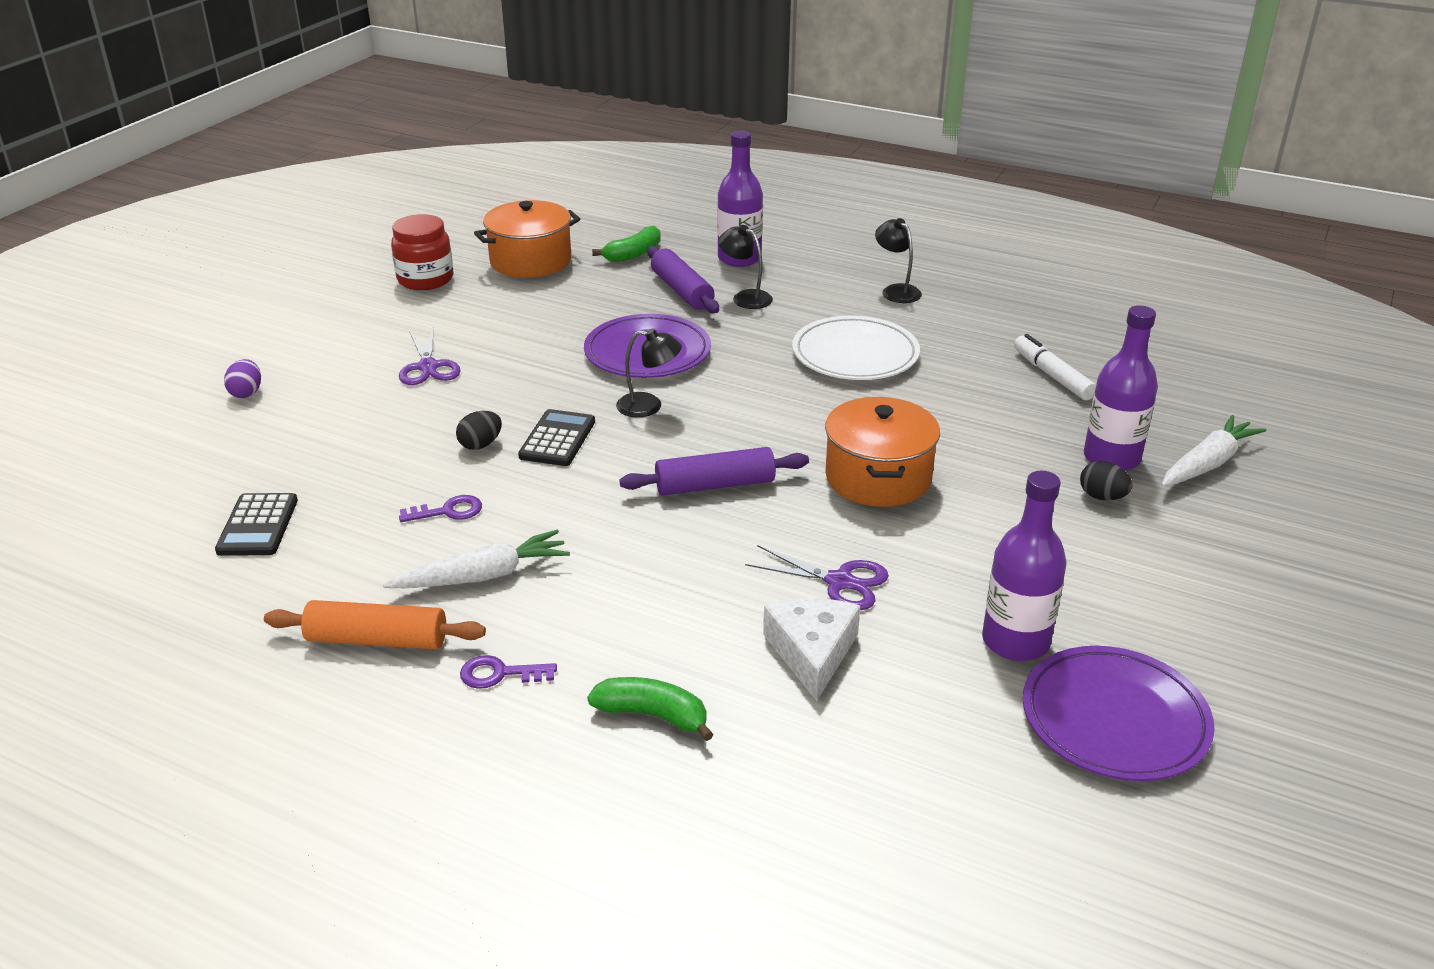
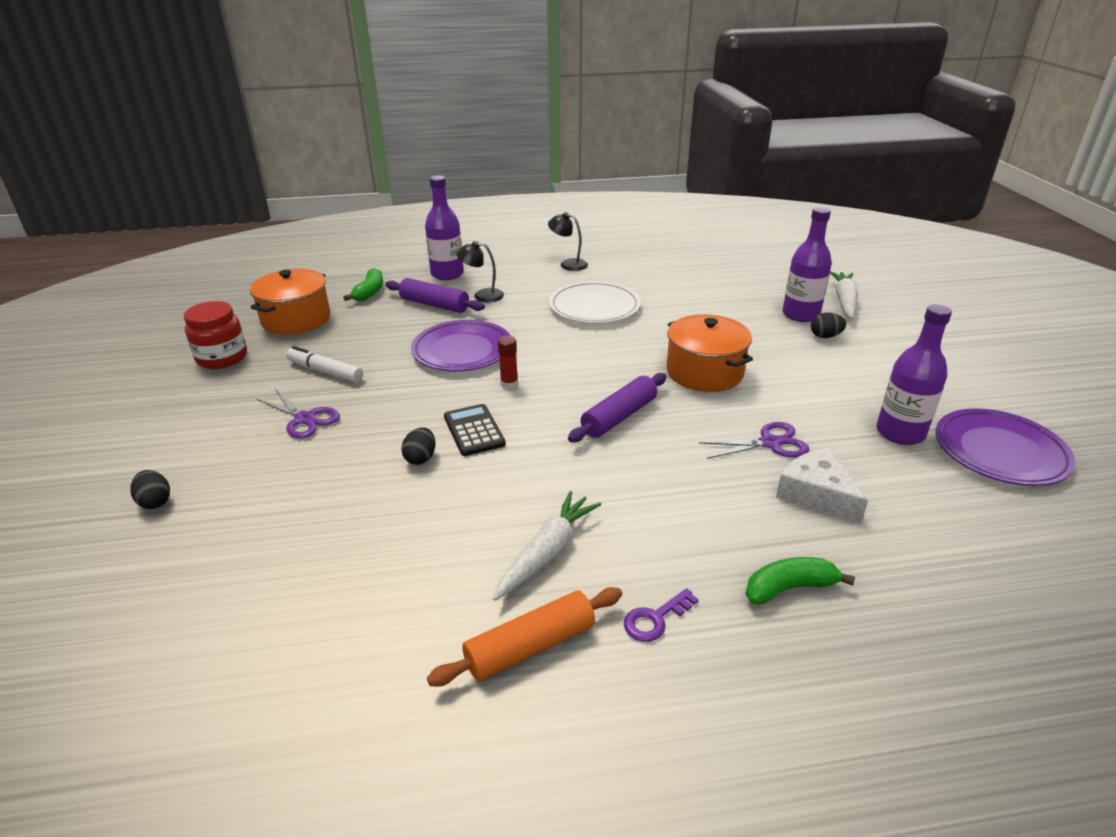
camera: 35 degrees left, 0 degrees up
black calculator [215,493,298,556] -> none
purple egg [224,359,261,398] -> black egg [130,470,170,509]
purple key [399,495,482,522] -> none
black lamp [616,328,682,417] -> red glue stick [498,336,518,389]
white marker [1014,334,1096,400] -> white marker moved to [286,346,363,383]

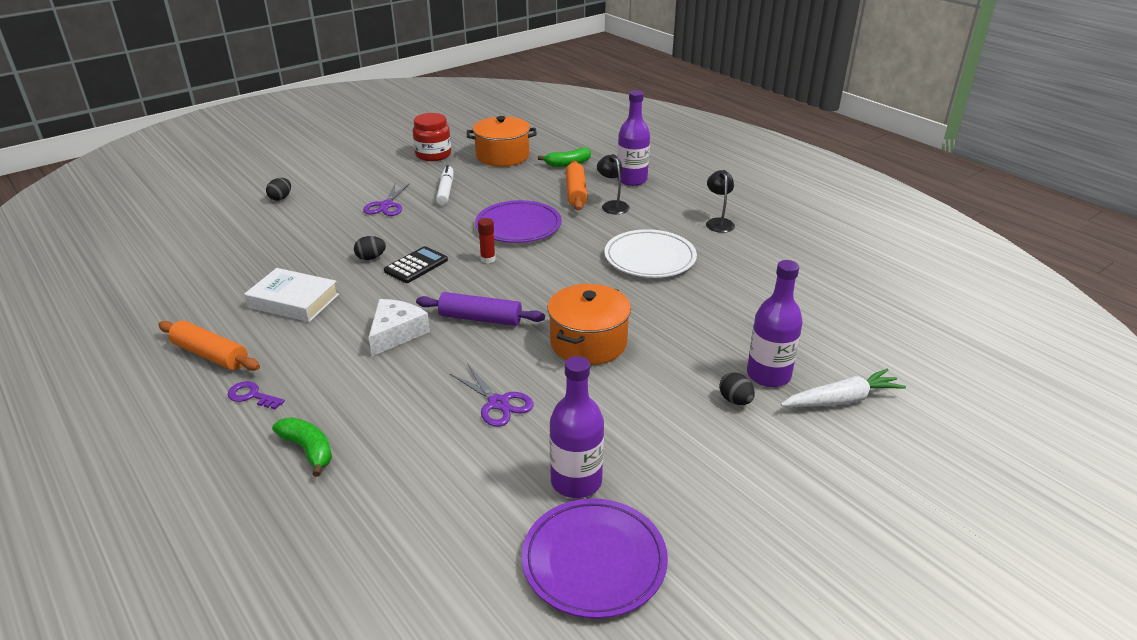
camera: 60 degrees right, 0 degrees up
purple rolling pin [385,278,485,313] -> orange rolling pin [566,160,588,211]
white carrot [493,491,601,601] -> none
white cheese [776,448,868,523] -> white cheese moved to [369,299,430,356]
none -> white book [244,268,339,322]

